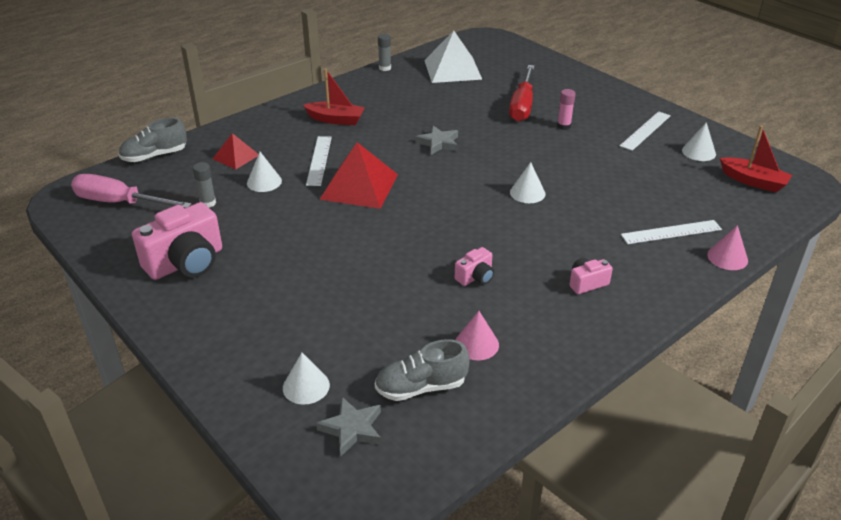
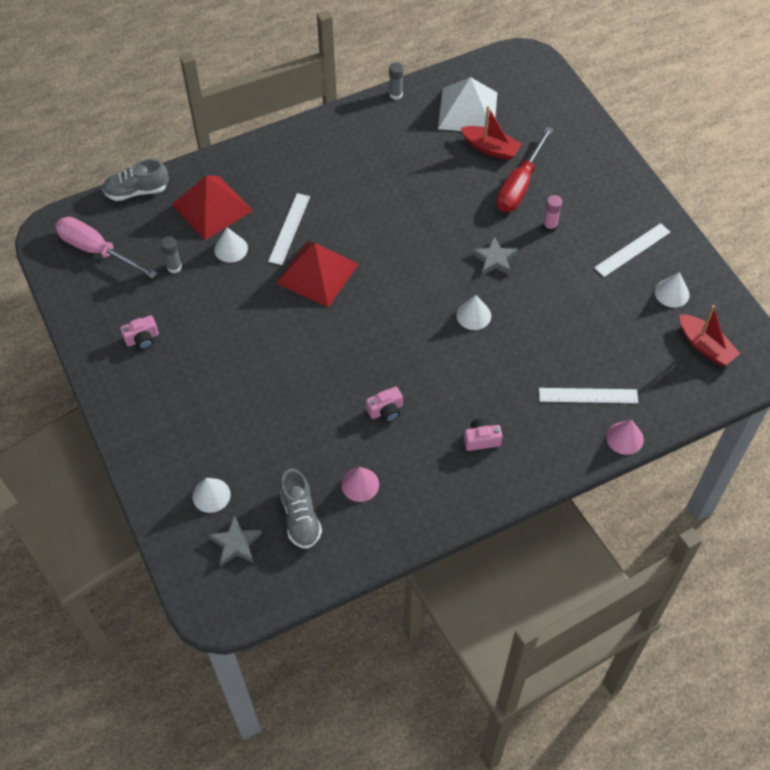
camera: 15 degrees right, 20 degrees up
pink camera [132,202,222,280] -> pink camera [120,315,159,350], size x0.49
red pyramid [213,133,259,170] -> red pyramid [172,176,253,240], size x1.79
red boat [303,69,365,125] -> red boat moved to [461,106,522,161]
grey shoe [375,339,470,401] -> grey shoe turned 105 degrees counterclockwise [280,468,322,549]
grey star [416,126,458,155] -> grey star moved to [471,237,518,275]

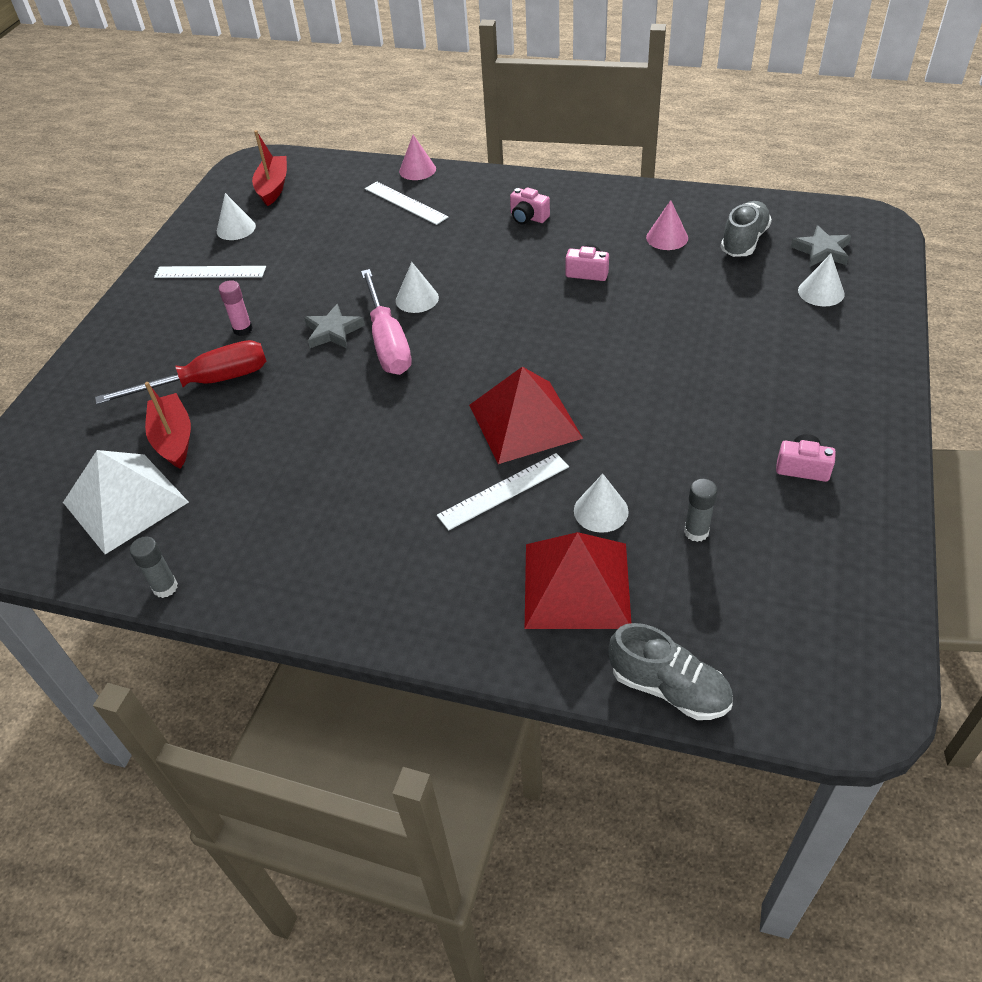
camera: 135 degrees left, 10 degrees down
pink screwdriver [55,217,157,278] -> pink screwdriver moved to [361,269,412,375]

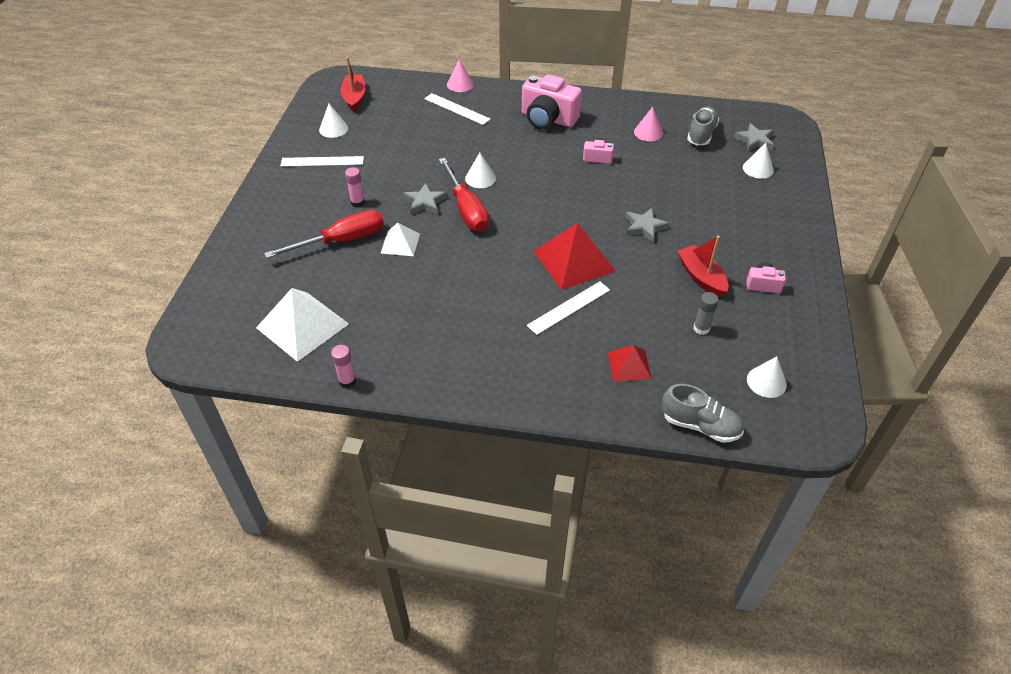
camera: 10 degrees left, 0 degrees up
grey glue stick [130,536,178,598] -> pink glue stick [331,345,356,388]
red boat [145,382,191,469] -> red boat moved to [677,236,729,297]
pink screwdriver [361,269,412,375] -> red screwdriver [439,158,489,232]
pink camera [510,187,550,224] -> pink camera [522,74,582,129], size x2.05
red pyramid [525,532,631,629] -> red pyramid [608,345,652,382], size x0.56
white cone [574,474,629,533] -> white cone moved to [747,356,787,398]
none -> white pyramid [380,223,420,256]
none -> grey star [625,208,670,243]

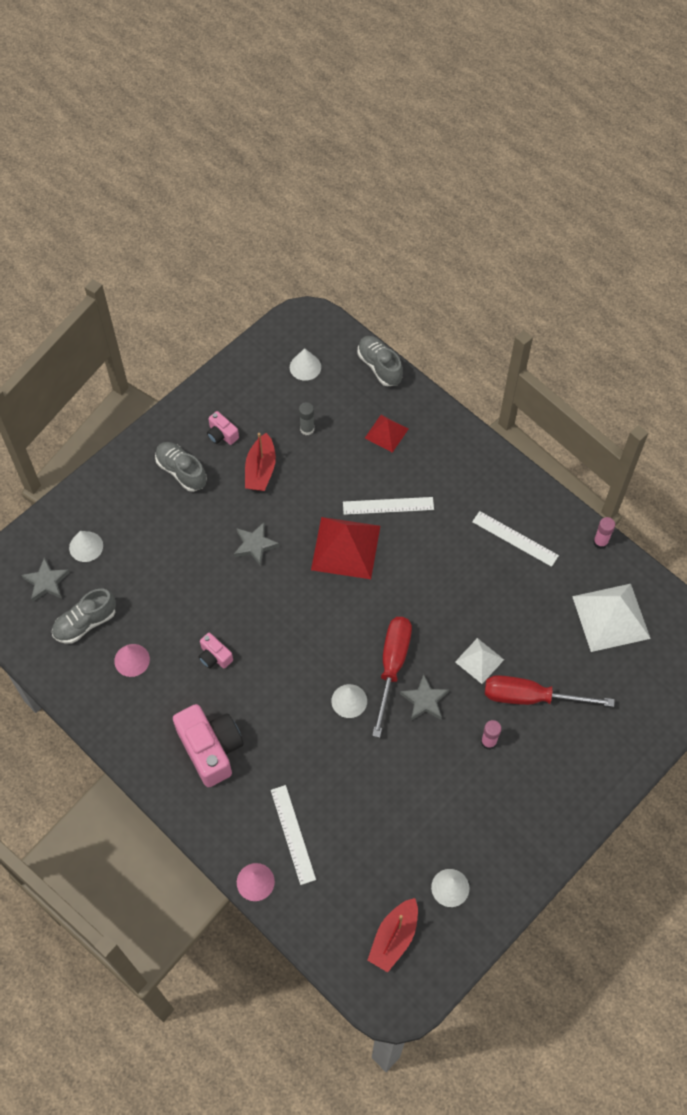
camera: 145 degrees left, 15 degrees up
white ruler [280,156,364,167] -> white ruler moved to [472,511,559,567]
none -> grey shoe [155,442,207,492]

